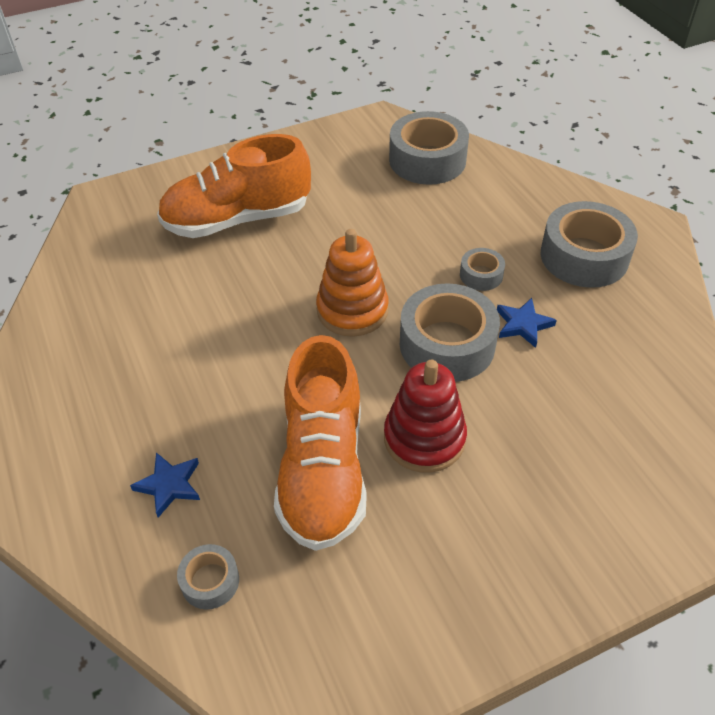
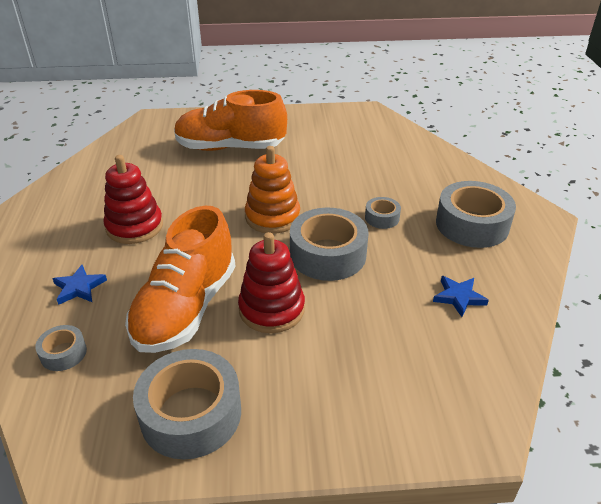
camera: 20 degrees right, 10 degrees down
grey tape [389,111,469,185] -> grey tape moved to [133,349,241,459]
blue star [497,298,557,348] -> blue star moved to [433,276,489,317]
none -> red stacking toy [103,155,163,244]

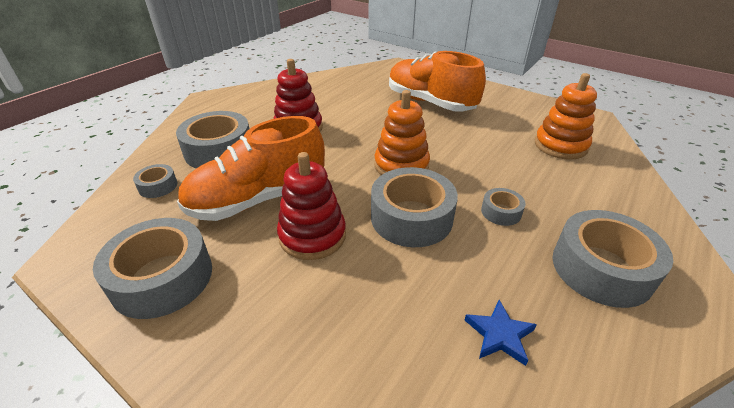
camera: 40 degrees right, 0 degrees up
blue star [52,265,107,305] -> grey tape [176,111,249,168]
none -> orange stacking toy [535,73,597,160]

